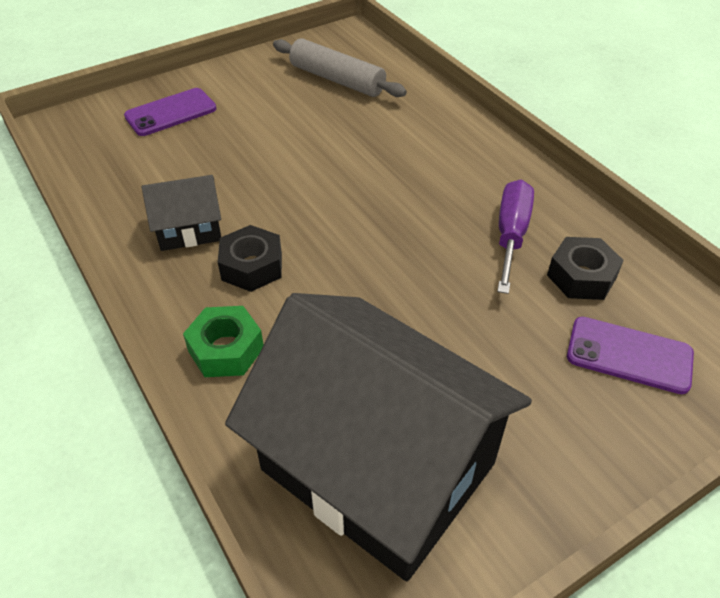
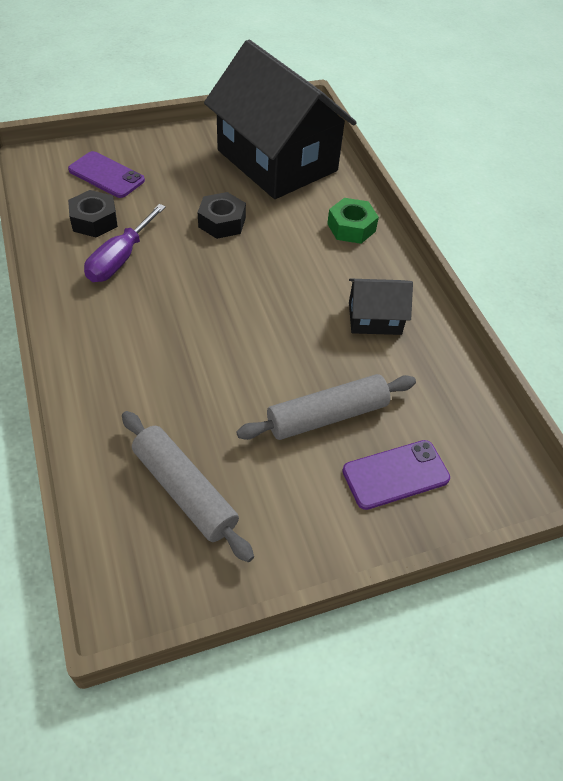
camera: 170 degrees left, 5 degrees up
black nut [218,225,282,292] -> black nut moved to [197,192,246,239]
none -> grey rolling pin [236,374,416,440]

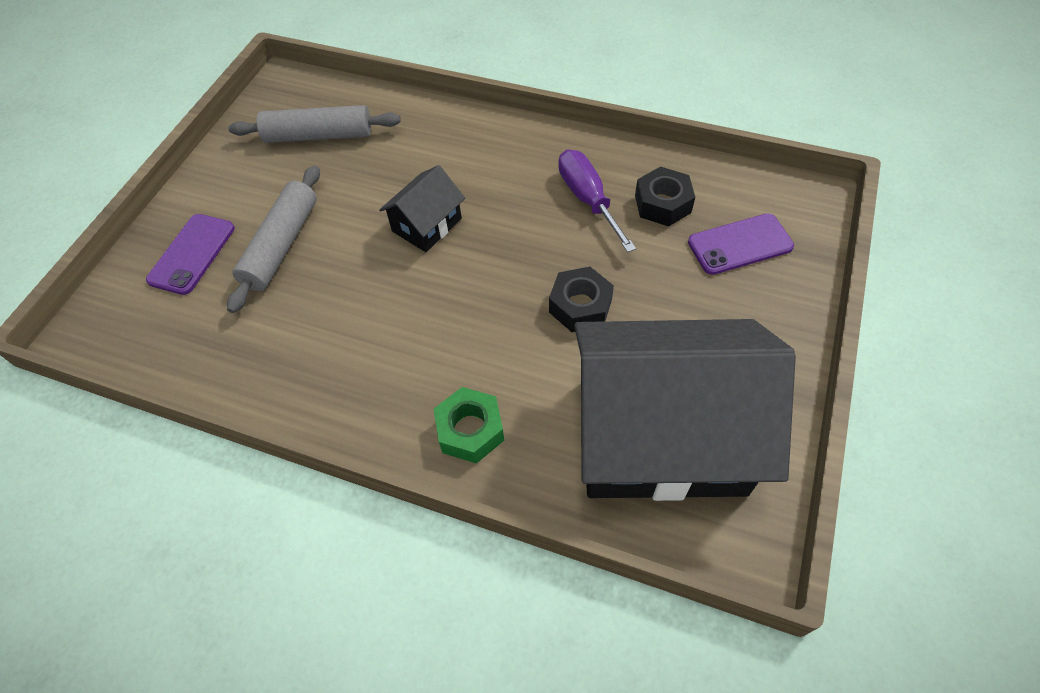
camera: 135 degrees right, 5 degrees up
black house [349,278,413,335] -> black house moved to [379,165,465,252]

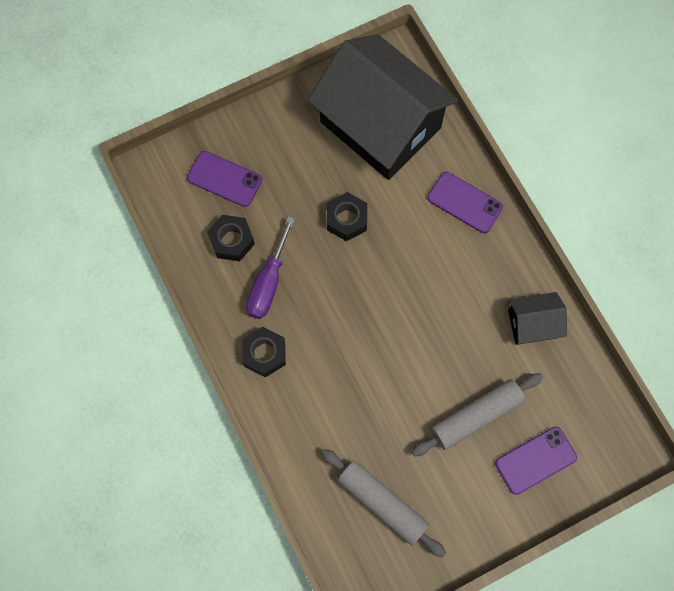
camera: 140 degrees left, 15 degrees up
black house [379,165,465,252] -> black house moved to [508,292,567,345]
green nut [434,387,504,463] -> purple phone [428,172,503,233]
none -> black nut [242,327,286,377]

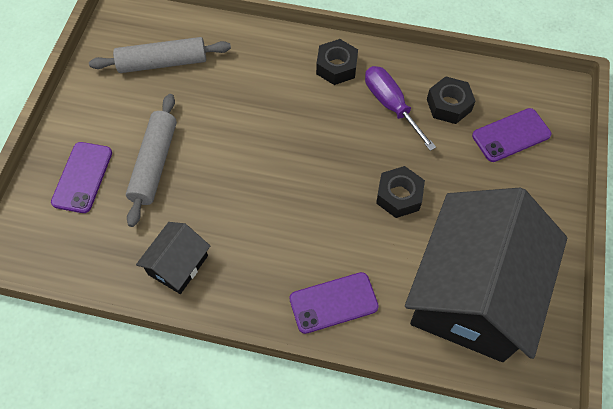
camera: 130 degrees right, 10 degrees down
black house [308,34,458,180] -> black house turned 60 degrees counterclockwise [405,188,567,362]

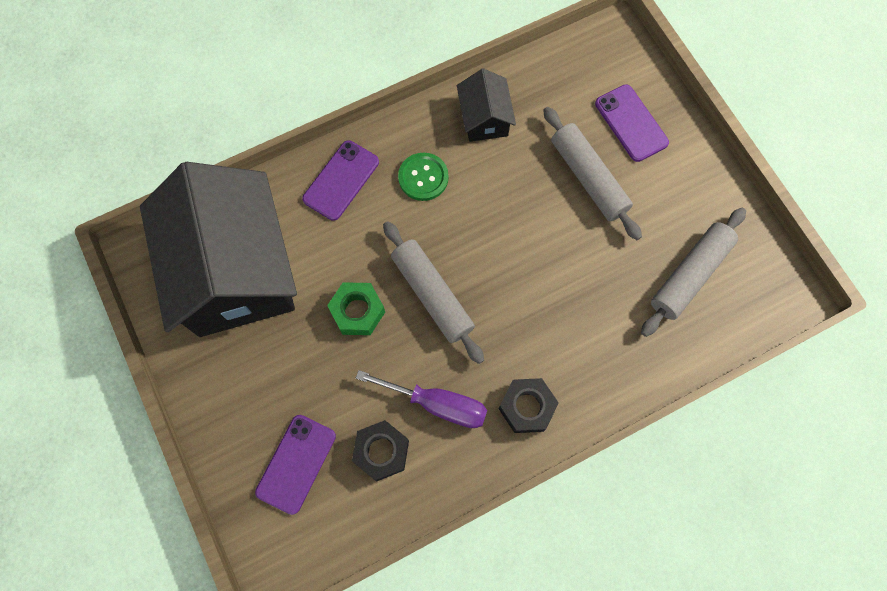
camera: 140 degrees right, 10 degrees up
black nut [376,166,425,218] -> green nut [327,282,385,335]
none -> grey rolling pin [383,221,484,364]
none -> green button [398,153,449,201]

